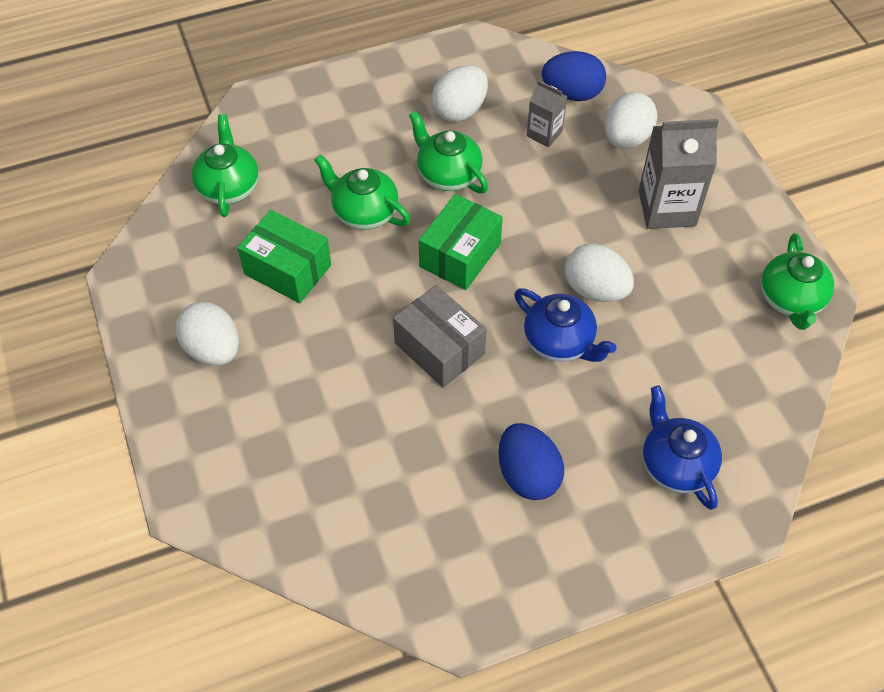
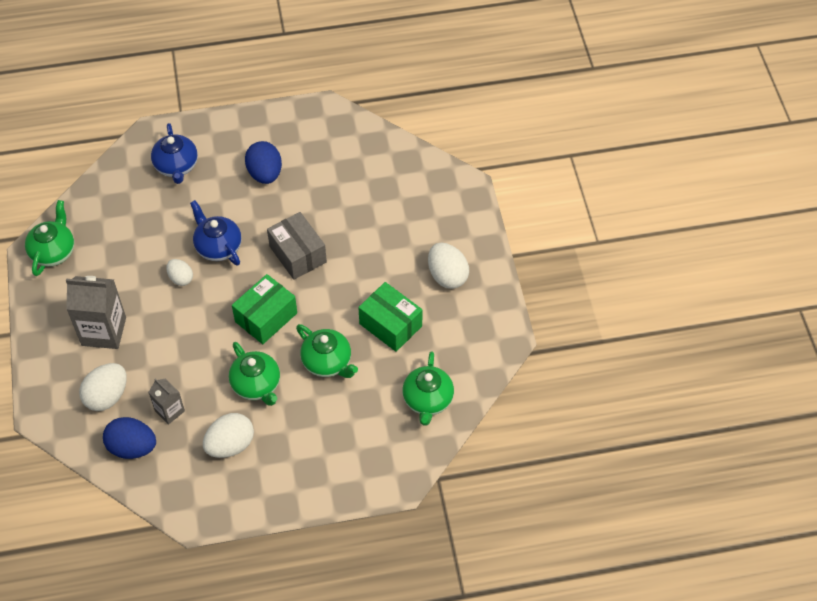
camera: 170 degrees left, 0 degrees up
white egg [565,244,634,302] -> white egg [166,259,193,286], size x0.61

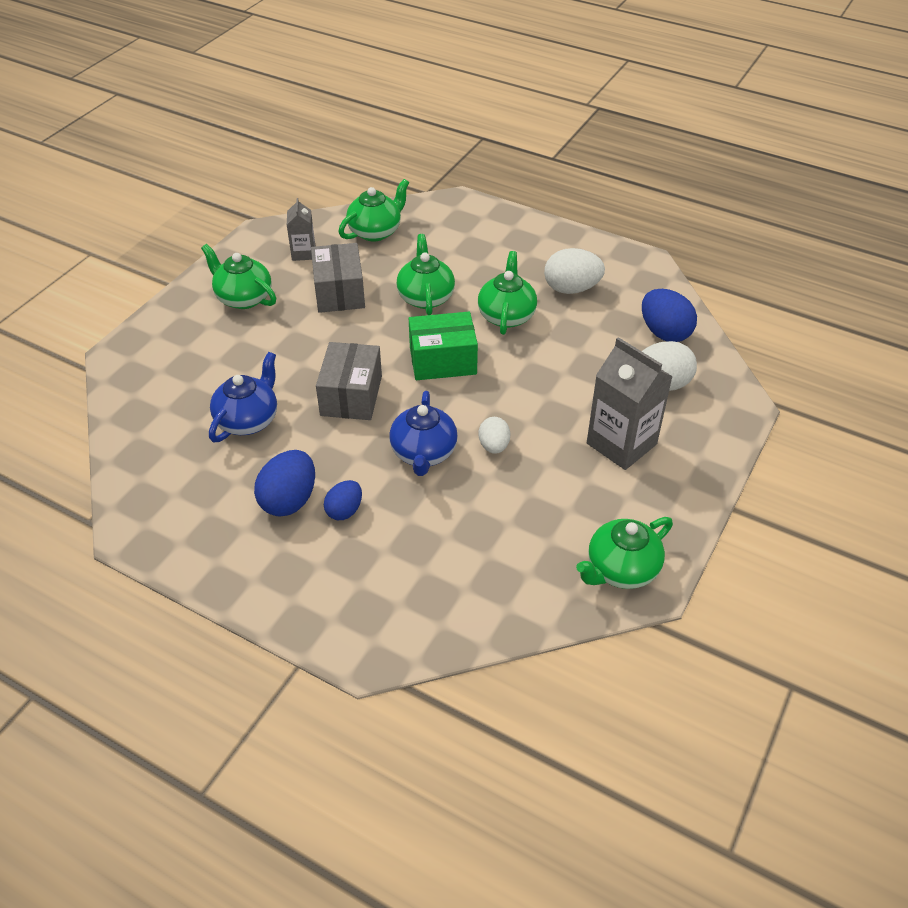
camera: 140 degrees left, 10 degrees down
grey carton [148,379,185,425] -> grey carton moved to [287,198,315,261]
blue teapot [151,123,198,184] -> blue teapot moved to [209,352,277,442]
green box [358,282,423,352] -> grey box [311,243,365,313]
white egg [428,243,469,289] -> green teapot [201,244,276,309]
none -> blue egg [324,480,362,520]

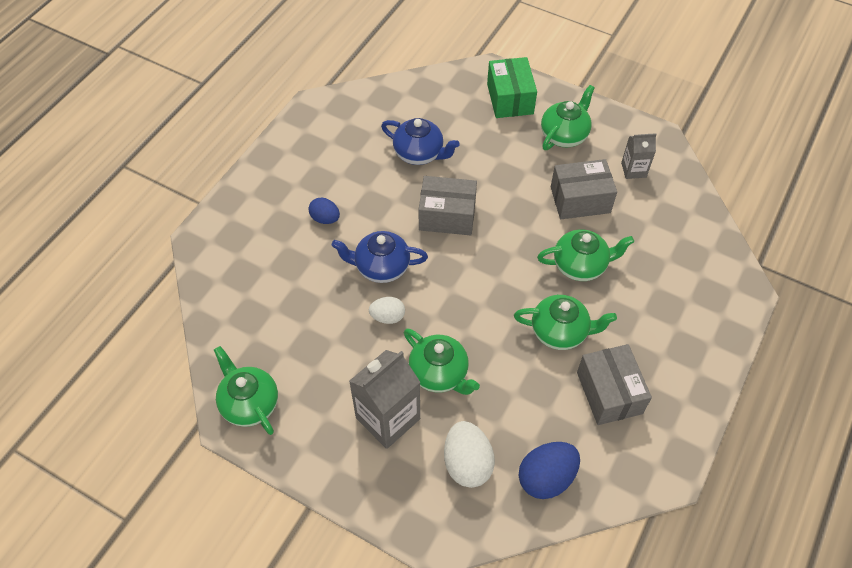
camera: 90 degrees right, 10 degrees up
blue egg [254,450,315,517] -> none
green teapot [338,179,409,241] -> green teapot moved to [404,328,480,395]
green box [409,312,478,380] -> green box moved to [487,57,537,118]
white egg [544,248,605,294] -> grey box [577,344,652,425]

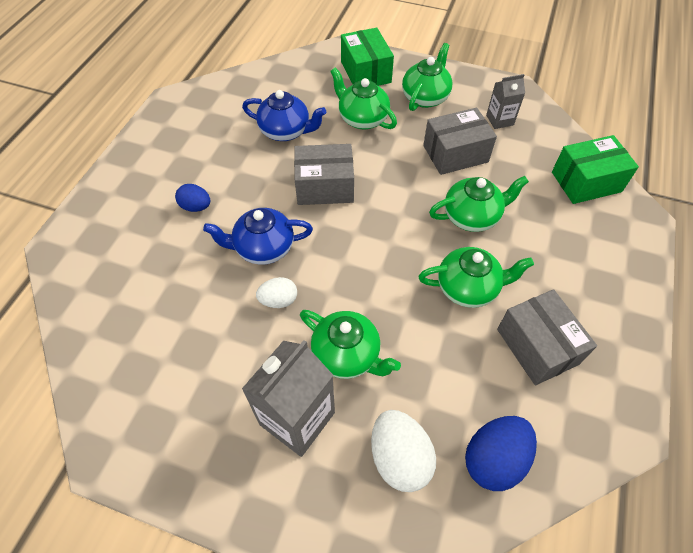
camera: 10 degrees left, 0 degrees up
green teapot [214,346,278,435] -> green teapot moved to [330,67,397,129]
none -> green box [552,135,639,204]

